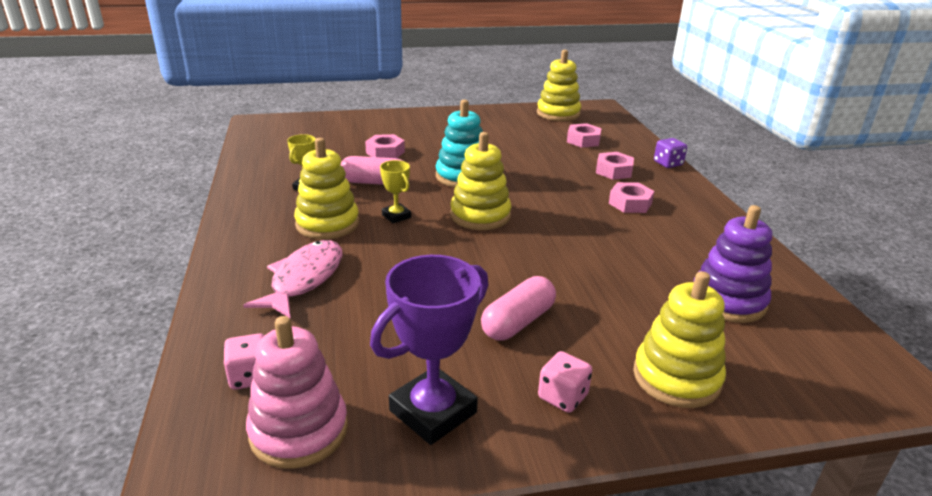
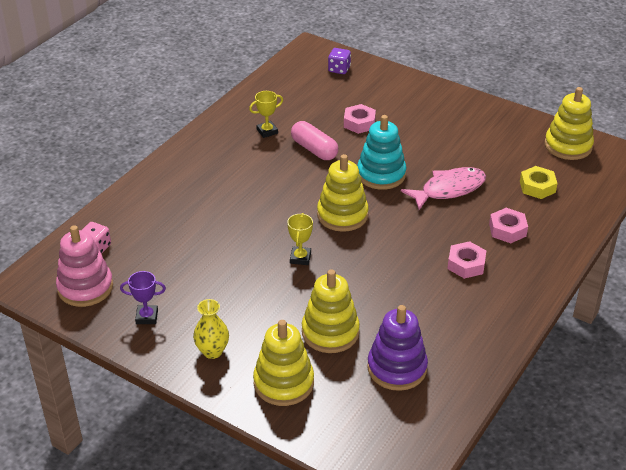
camera: 45 degrees right, 10 degrees up
pink fish [243,240,342,319] -> pink fish moved to [401,167,486,210]
yellow stacking toy [294,138,359,239] -> yellow stacking toy moved to [302,269,360,353]
purple trophy [370,255,489,445] -> purple trophy [120,271,166,324], size x0.52
yellow trophy [380,160,411,223] -> yellow trophy moved to [287,213,313,265]
pink capsule [481,276,556,340] -> none
pink dice [538,351,592,413] -> yellow vase [193,299,229,359]
pink nut [567,123,602,148] -> yellow nut [520,166,558,199]
purple dice [654,138,687,168] -> purple dice moved to [328,48,351,74]

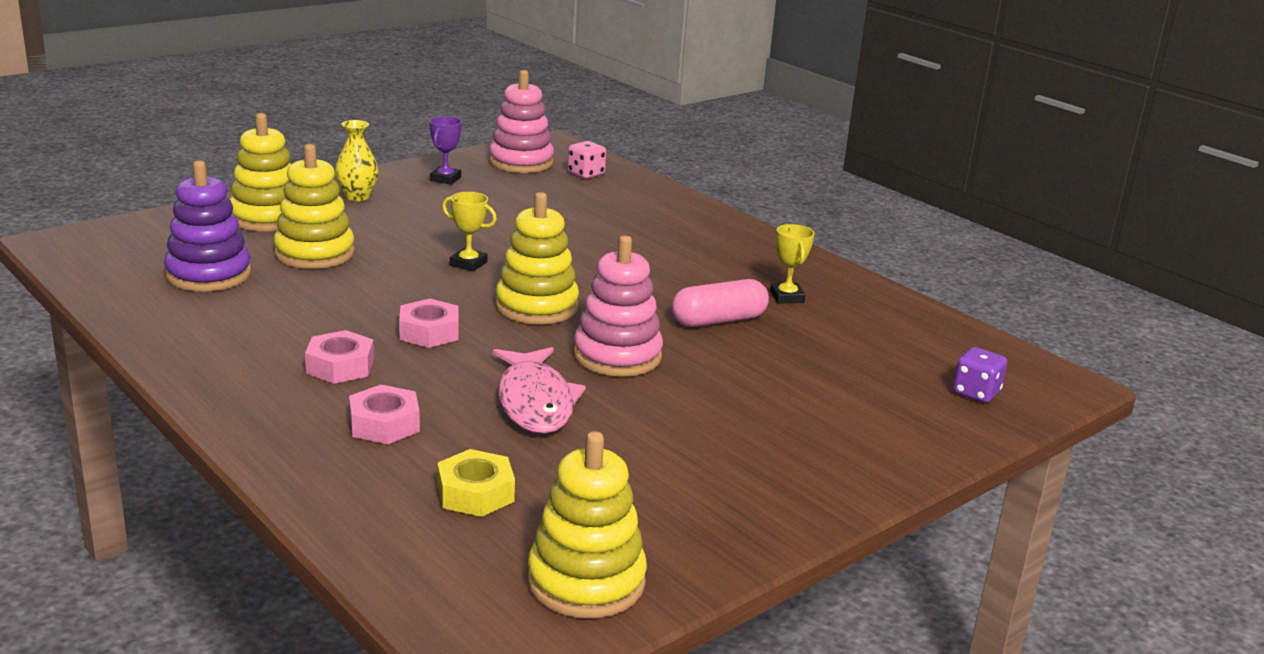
camera: 105 degrees right, 15 degrees down
pink nut [344,104,376,134] -> pink nut moved to [399,299,459,348]
turquoise stacking toy [357,115,406,190] -> pink stacking toy [573,236,663,377]

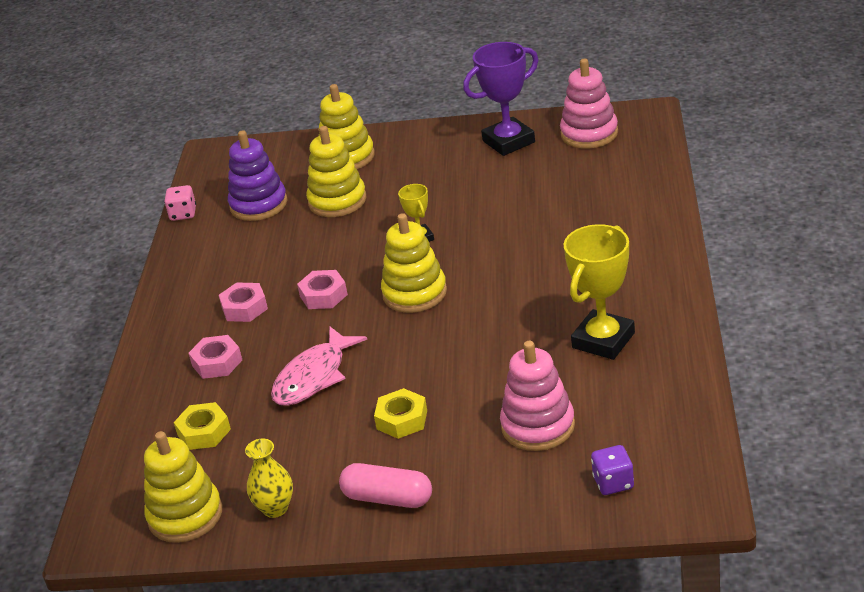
camera: 50 degrees right, 10 degrees up
yellow vase [335,120,379,201] -> yellow vase moved to [245,438,293,518]
purple trophy [429,116,462,185] -> purple trophy [463,42,539,156], size x1.92
pink dice [568,141,606,179] -> pink dice moved to [164,185,196,221]
pink stacking toy [573,236,663,377] -> pink stacking toy moved to [500,341,575,451]
pink capsule [672,279,769,327] -> pink capsule moved to [339,463,432,508]
yellow trophy [770,224,815,304] -> yellow trophy [564,224,635,360], size x1.92
none -> yellow nut [374,388,427,439]

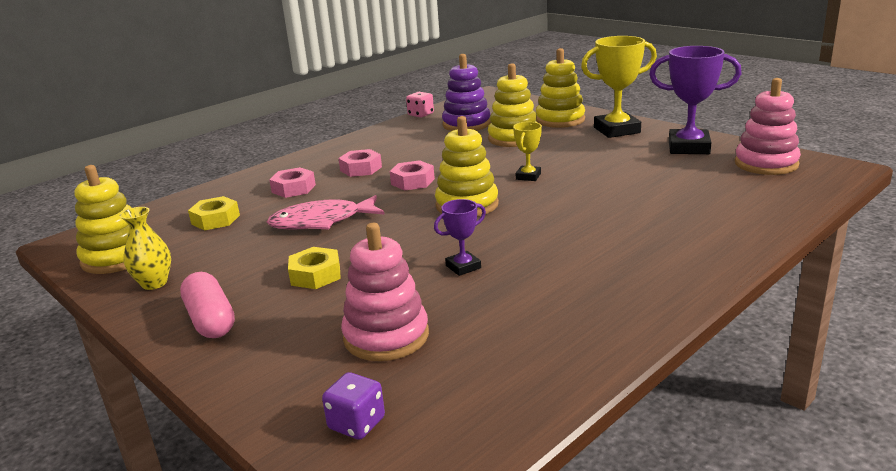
camera: 40 degrees right, 10 degrees down
yellow trophy [564,224,635,360] -> yellow trophy moved to [581,36,657,138]
none -> purple trophy [434,199,486,276]

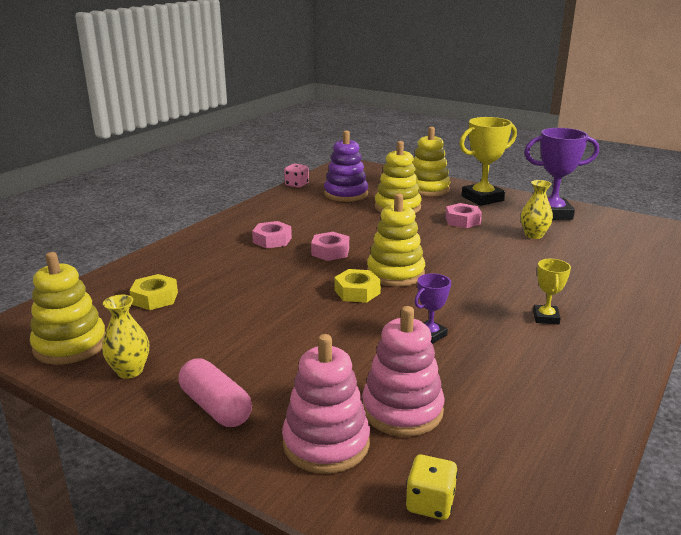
camera: 15 degrees left, 0 degrees up
pink fish [267,195,385,230] -> none
pink nut [269,167,316,198] -> pink nut moved to [445,203,482,228]
yellow nut [288,247,341,289] -> yellow nut moved to [334,269,381,303]
purple dice [322,372,385,440] -> yellow dice [406,455,458,520]
yellow trophy [513,122,542,181] -> yellow trophy moved to [533,259,571,324]
pink stacking toy [735,78,801,175] -> pink stacking toy moved to [282,334,370,474]
none -> yellow vase [521,180,553,239]

